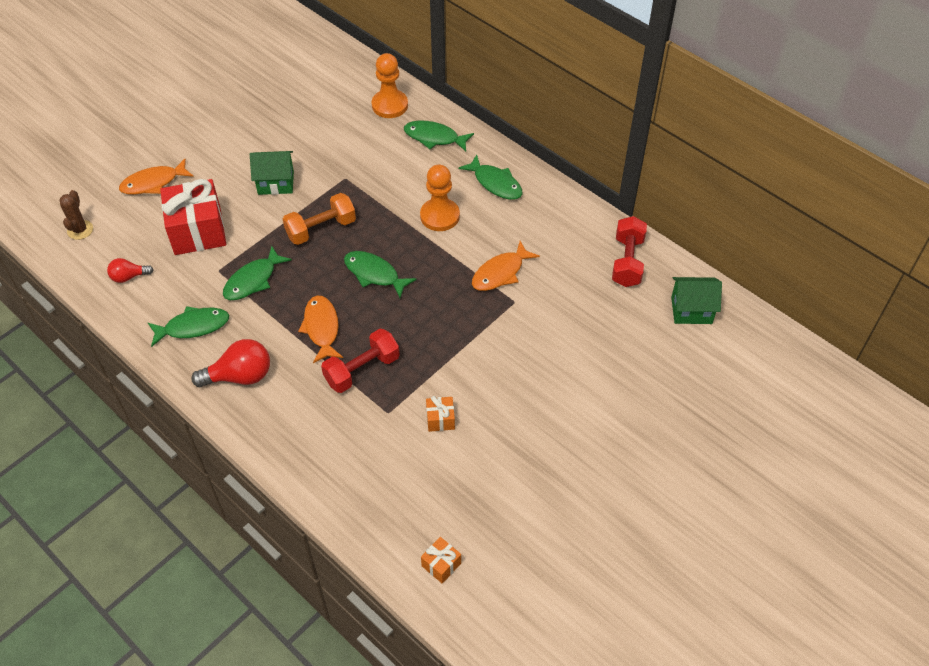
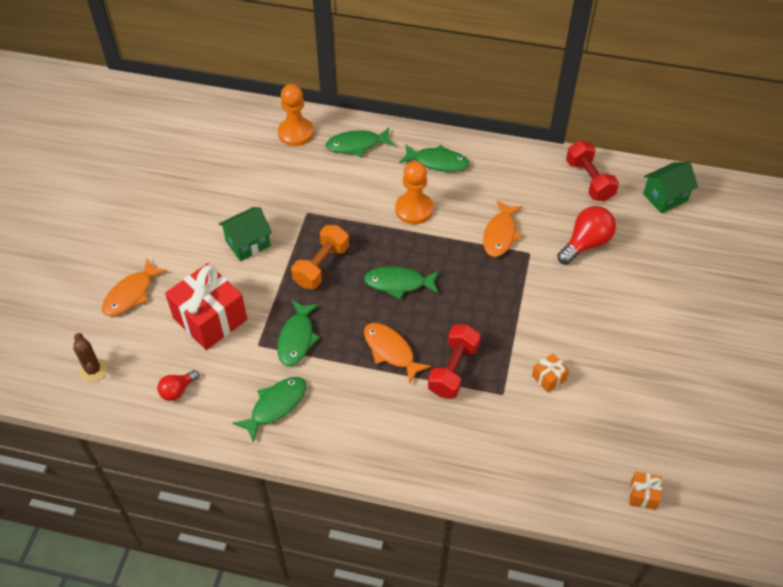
camera: 30 degrees left, 0 degrees up
red light bulb [191,339,270,387] -> red light bulb moved to [557,206,616,265]

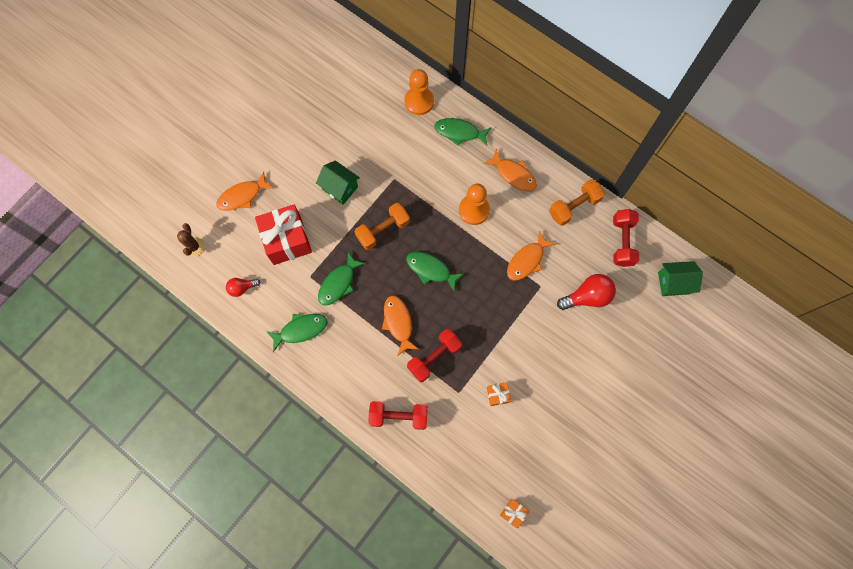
camera: 25 degrees right, 20 degrees up
green house [219,207,272,261] -> green house turned 45 degrees clockwise [316,160,360,205]
green fish [399,144,469,172] -> orange fish [483,149,537,191]
none -> red dumbbell [368,401,428,430]
none -> orange dumbbell [549,179,605,226]

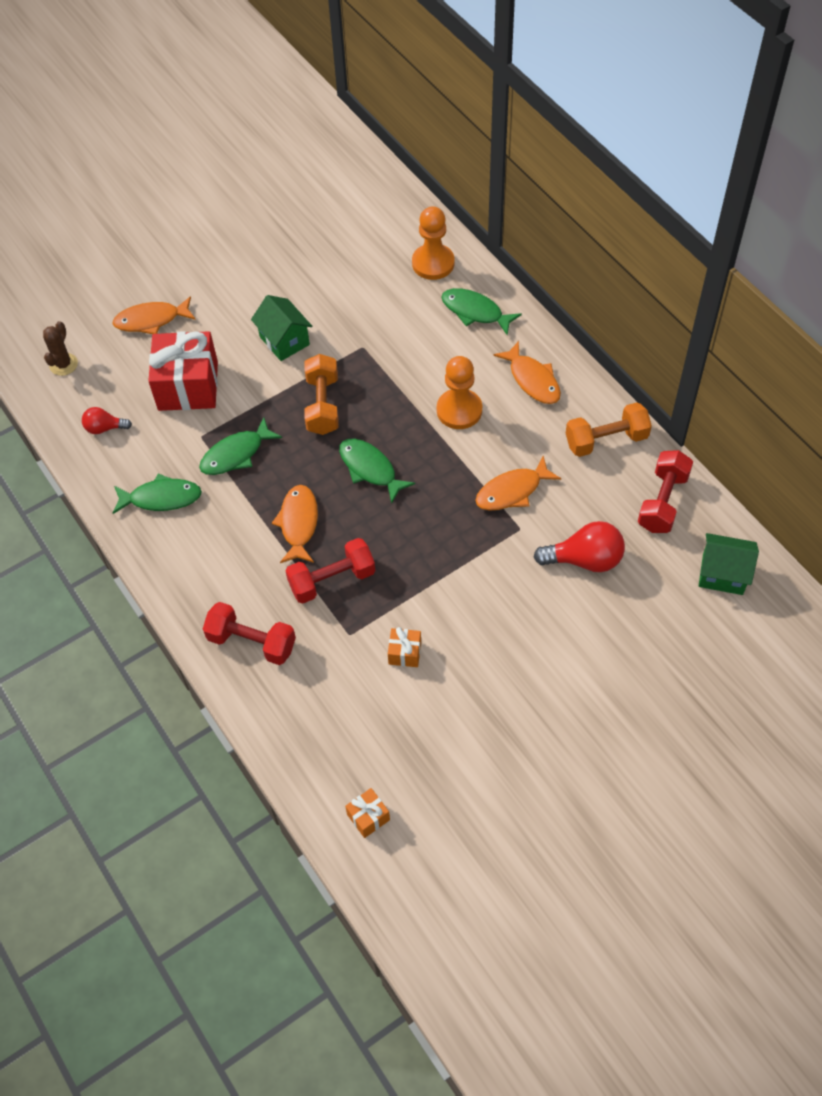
camera: 20 degrees right, 15 degrees down
orange dumbbell [355,203,410,250] -> orange dumbbell turned 75 degrees counterclockwise [304,354,339,435]

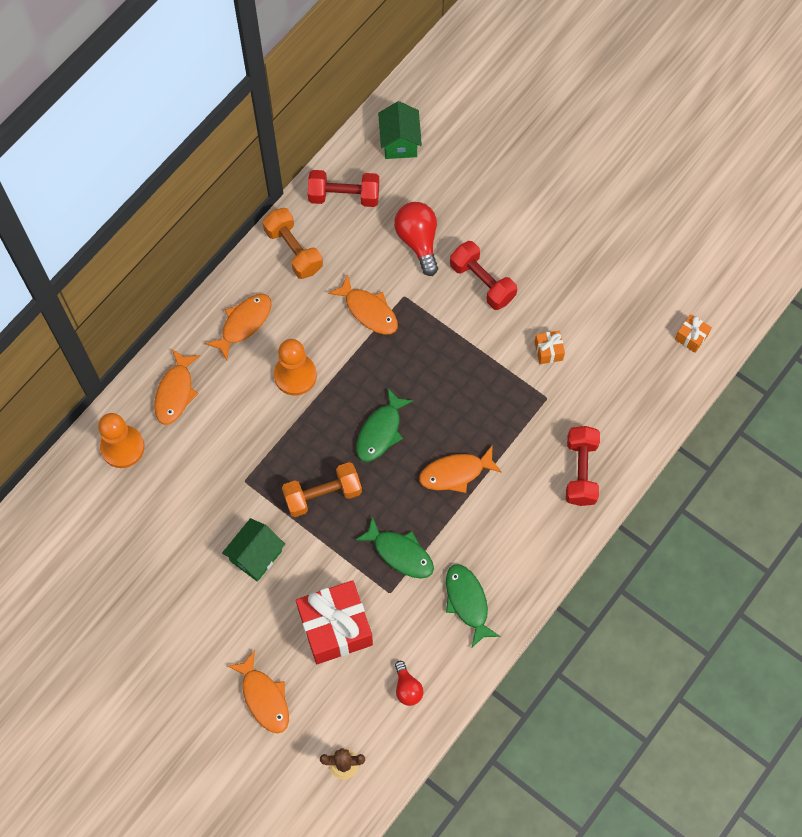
camera: 110 degrees left, 10 degrees up
red dumbbell [285,538,375,604] -> red dumbbell moved to [450,241,517,310]
green fish [441,288,522,335] -> orange fish [154,349,200,425]

